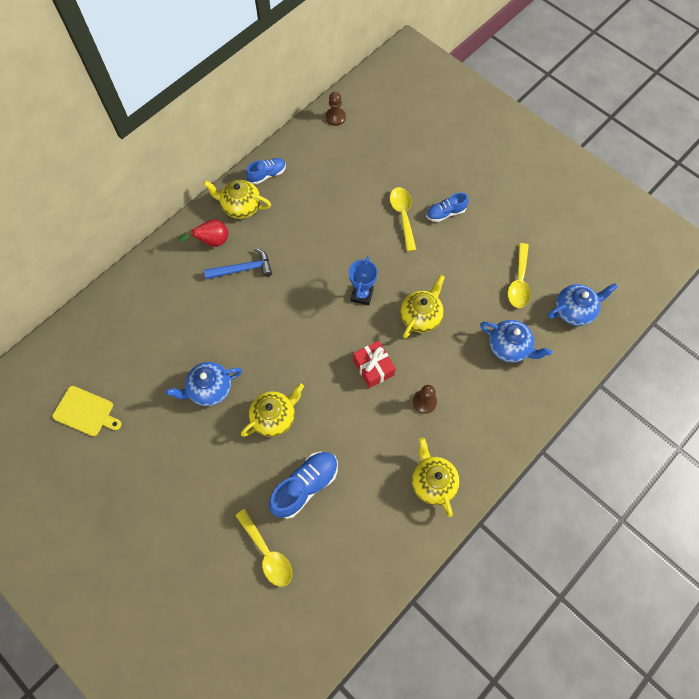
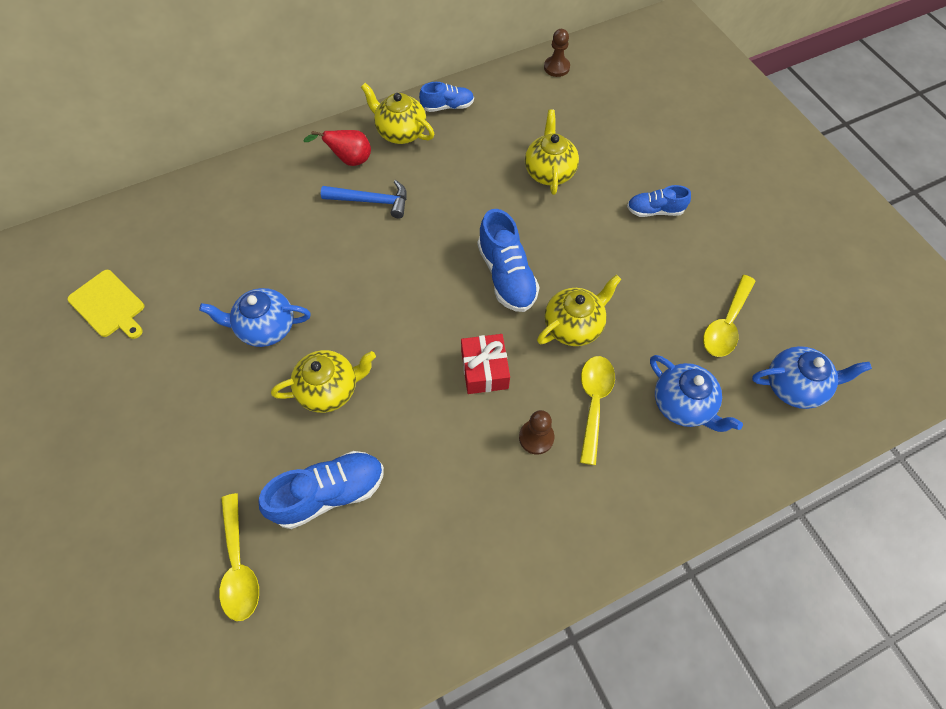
camera: 20 degrees right, 5 degrees down
blue trophy [349,256,378,305] -> blue shoe [478,209,540,312]
yellow spoon [390,187,416,252] -> yellow spoon moved to [580,356,615,465]
yellow teapot [412,438,460,517] -> yellow teapot moved to [525,109,579,195]

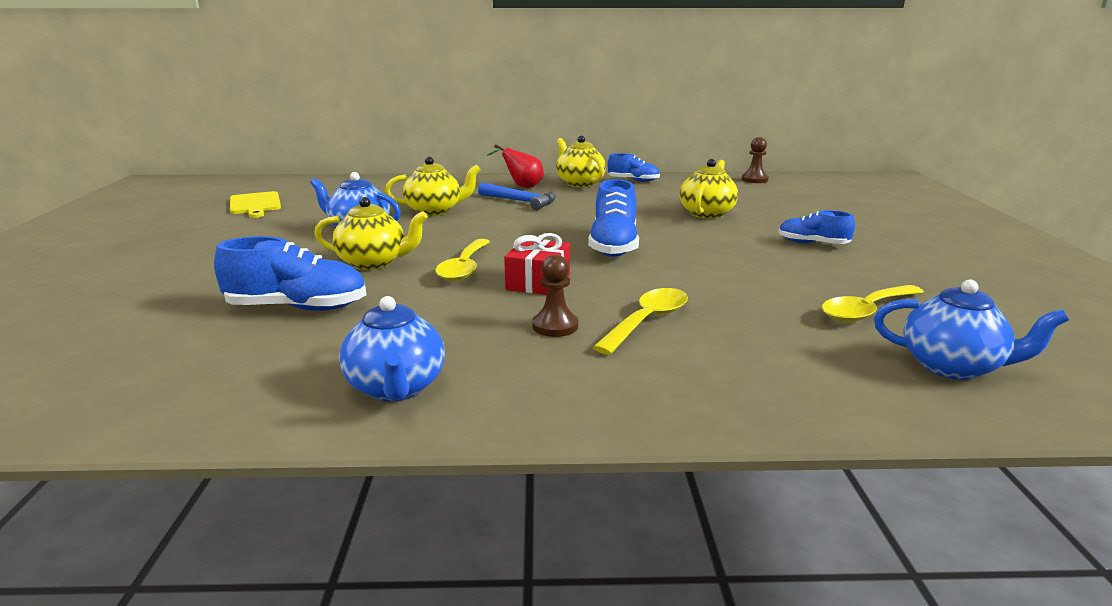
camera: 25 degrees right, 40 degrees down
yellow spoon [219,493,259,621] -> yellow spoon moved to [435,239,490,281]
yellow teapot [537,275,621,346] -> yellow teapot moved to [385,157,481,216]
blue teapot [650,355,743,432] -> blue teapot moved to [339,296,445,402]

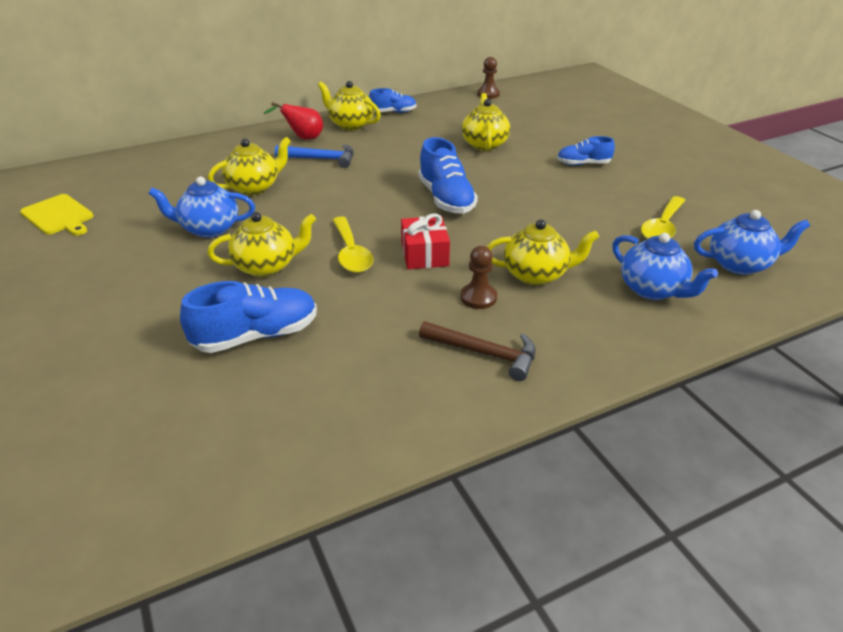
camera: 25 degrees left, 15 degrees up
blue teapot [339,296,445,402] -> blue teapot moved to [612,233,718,300]
yellow spoon [592,288,688,355] -> yellow teapot [486,219,599,286]
none -> brown hammer [419,321,536,381]

